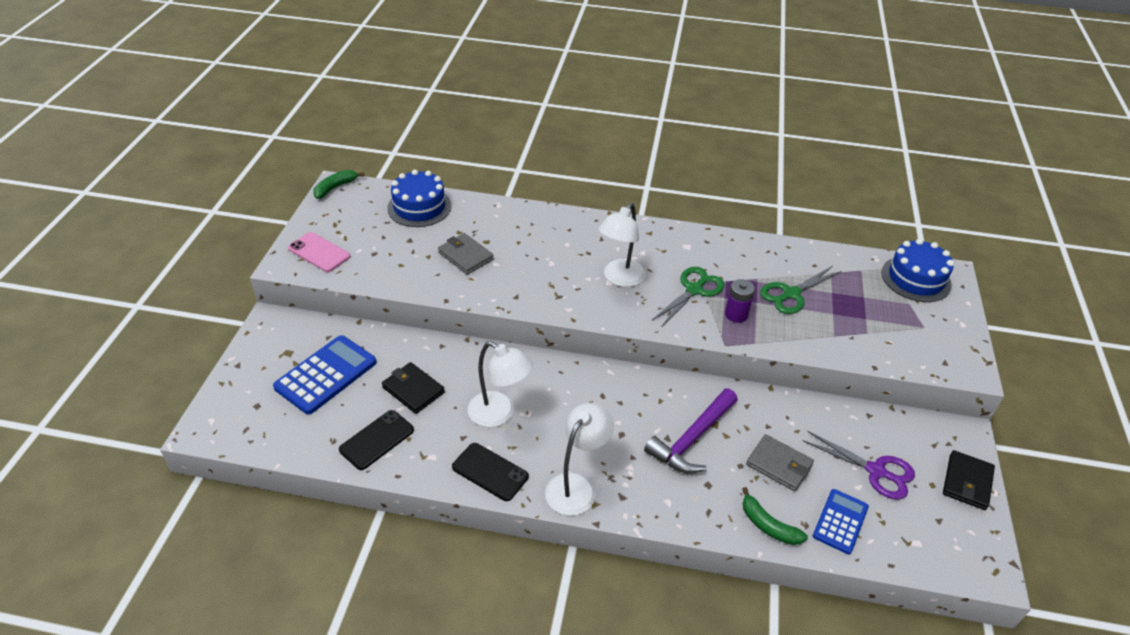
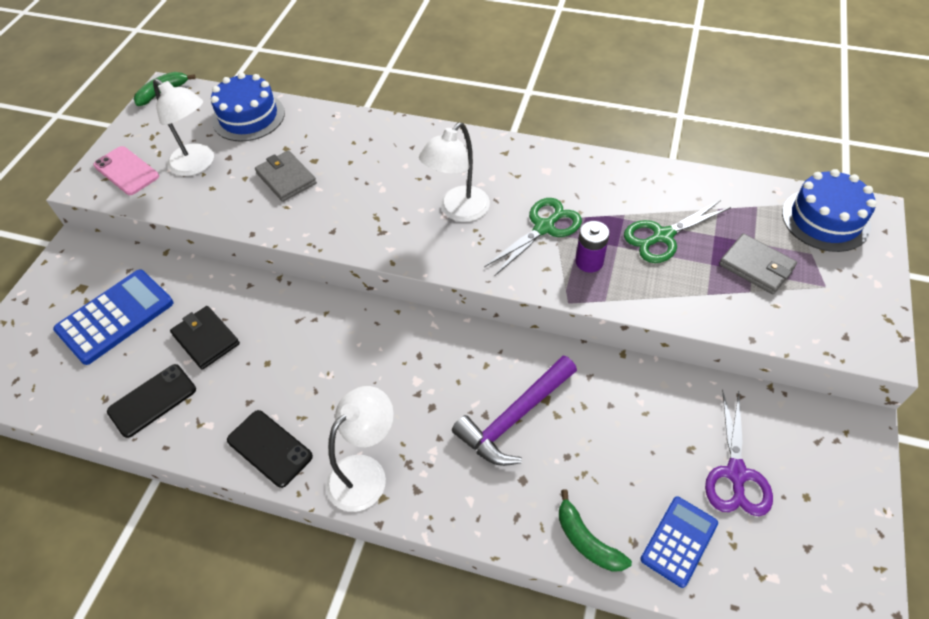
camera: 10 degrees right, 10 degrees up
white lamp [468,342,533,427] -> white lamp moved to [153,79,214,176]
grey wallet [746,434,814,491] -> grey wallet moved to [719,234,797,294]
purple scissors [802,431,915,500] -> purple scissors turned 60 degrees clockwise [705,390,773,516]
black wallet [943,450,995,510] -> none

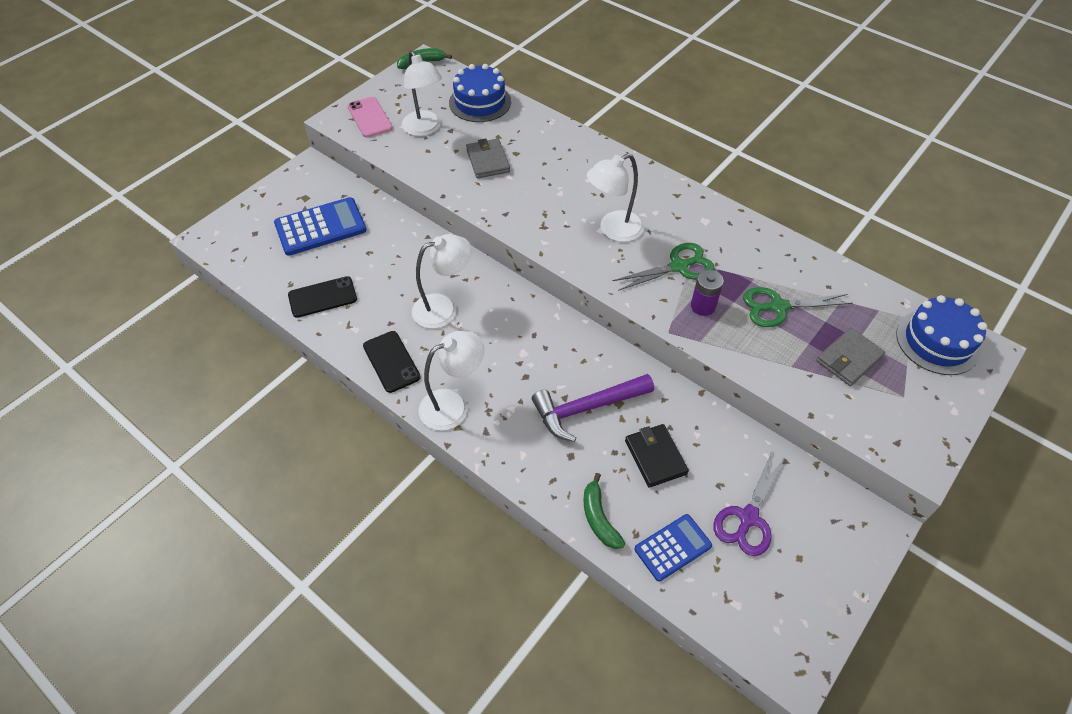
camera: 20 degrees right, 0 degrees up
black wallet [170,306,240,370] -> black wallet moved to [625,424,689,488]
grey wallet [719,234,797,294] -> grey wallet turned 75 degrees clockwise [816,328,885,386]
none -> white lamp [412,234,472,329]

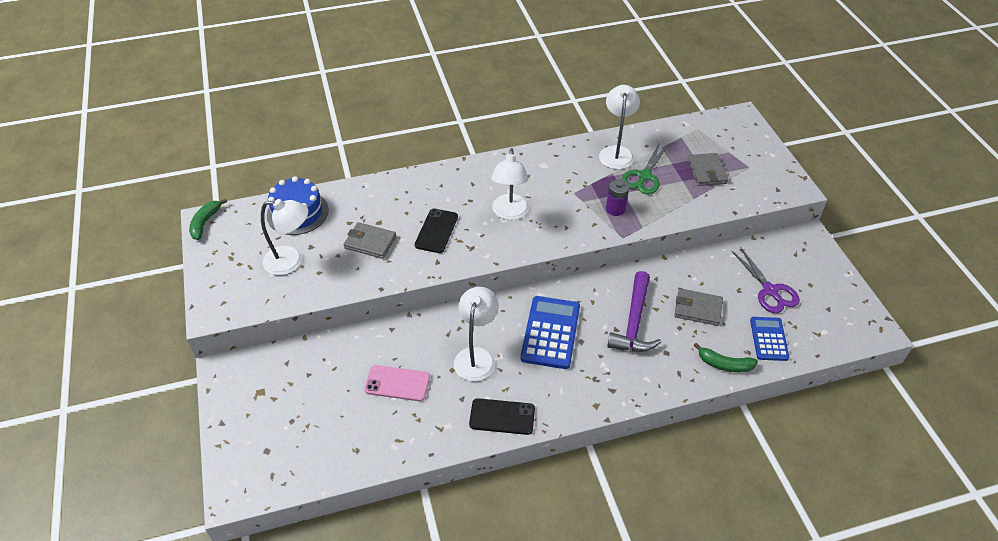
camera: 55 degrees left, 5 degrees down
blue calculator [274,197,367,256] -> blue calculator moved to [521,296,580,369]
black phone [288,276,357,318] -> black phone moved to [415,208,458,253]
pink phone [347,97,393,138] -> pink phone moved to [364,365,430,401]
white lamp [419,331,484,431] -> white lamp moved to [599,85,640,169]
green scissors [613,243,715,291] -> none
black wallet [625,424,689,488] -> grey wallet [674,288,723,326]
blue cake [896,295,987,375] -> none

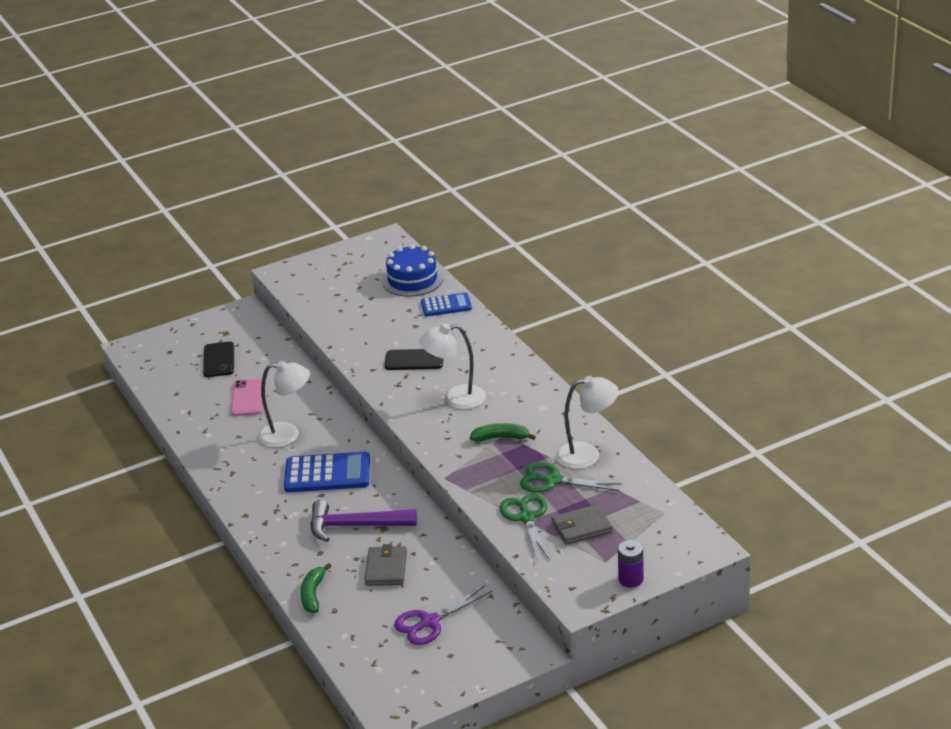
camera: 80 degrees right, 15 degrees down
green banana [189,198,227,240] -> green banana moved to [470,423,536,441]
white lamp [261,199,309,275] -> none
grey wallet [344,222,396,259] -> none
black phone [469,398,535,435] -> black phone moved to [203,342,234,377]
purple battery [606,179,629,216] -> purple battery moved to [618,540,644,588]
blue calculator [750,317,789,361] -> blue calculator moved to [421,292,472,317]
none -> green scissors [499,494,550,560]

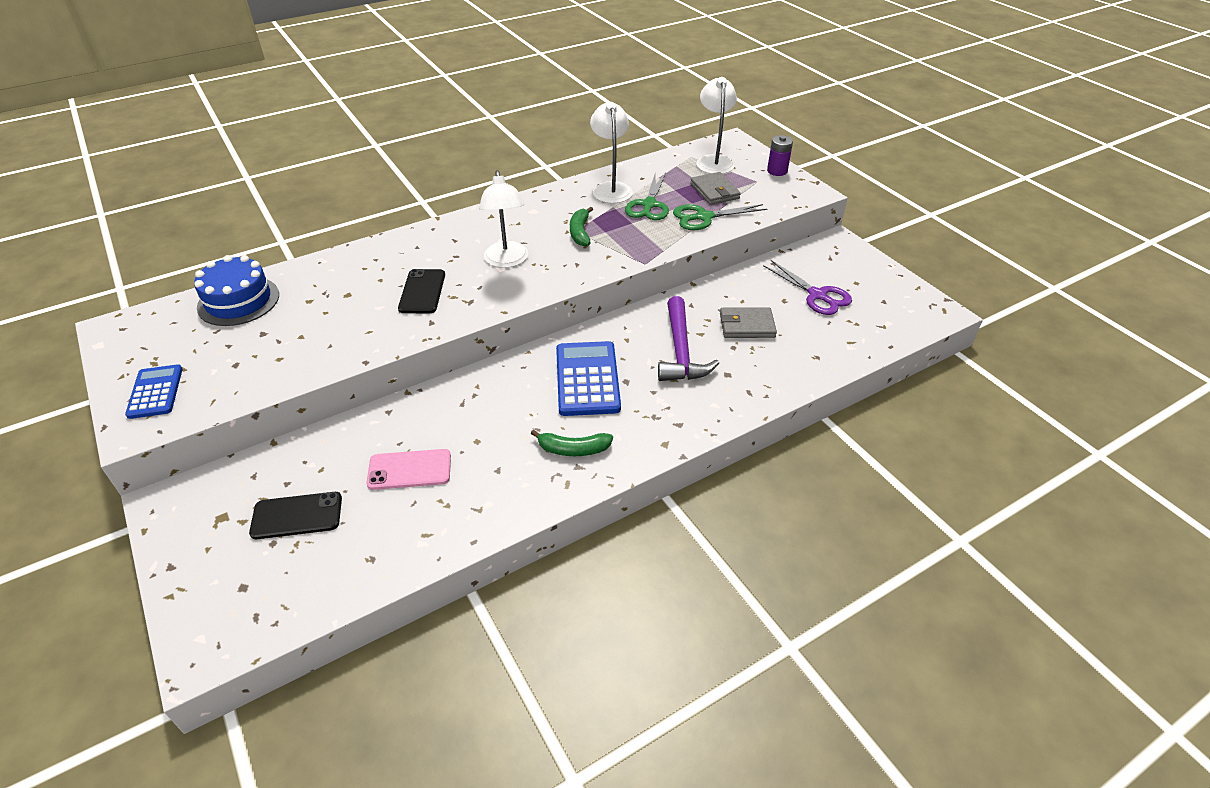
camera: 95 degrees left, 10 degrees up
white lamp [258,361,310,447] -> white lamp moved to [696,77,737,174]
green banana [300,563,331,613] -> green banana moved to [531,429,613,456]
blue calculator [421,292,472,317] -> blue calculator moved to [125,365,183,419]

